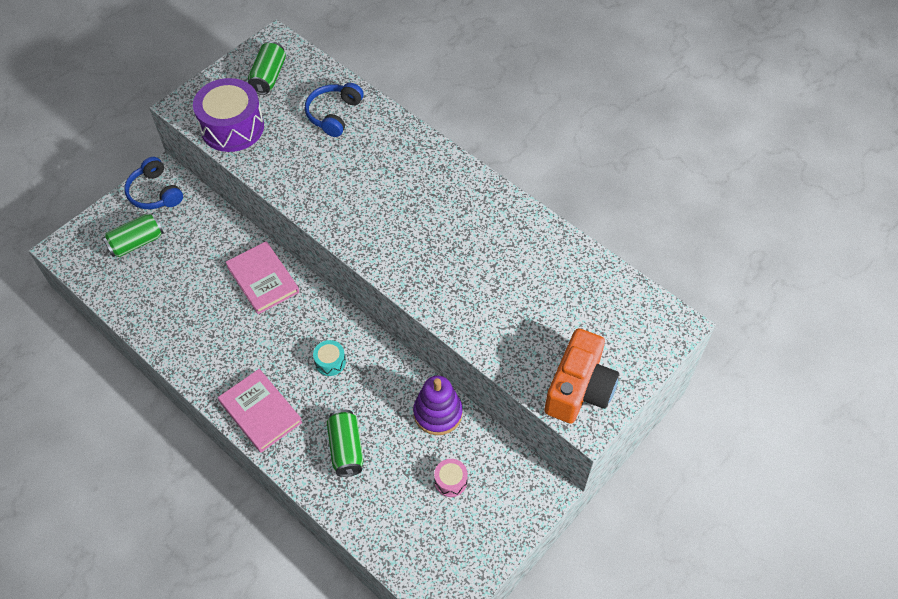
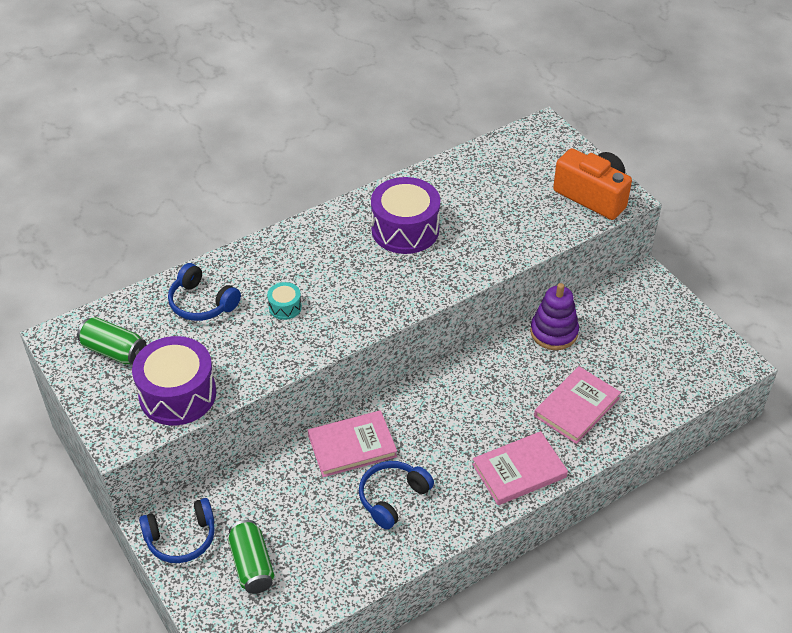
camera: 75 degrees left, 10 degrees down
turquoise drum [313,340,346,376] -> turquoise drum moved to [267,282,302,320]
green can [327,410,364,477] -> pink book [534,366,621,444]
pink drum [434,459,468,497] -> none
none -> blue headphones [359,461,434,530]
none -> purple drum [371,177,440,254]

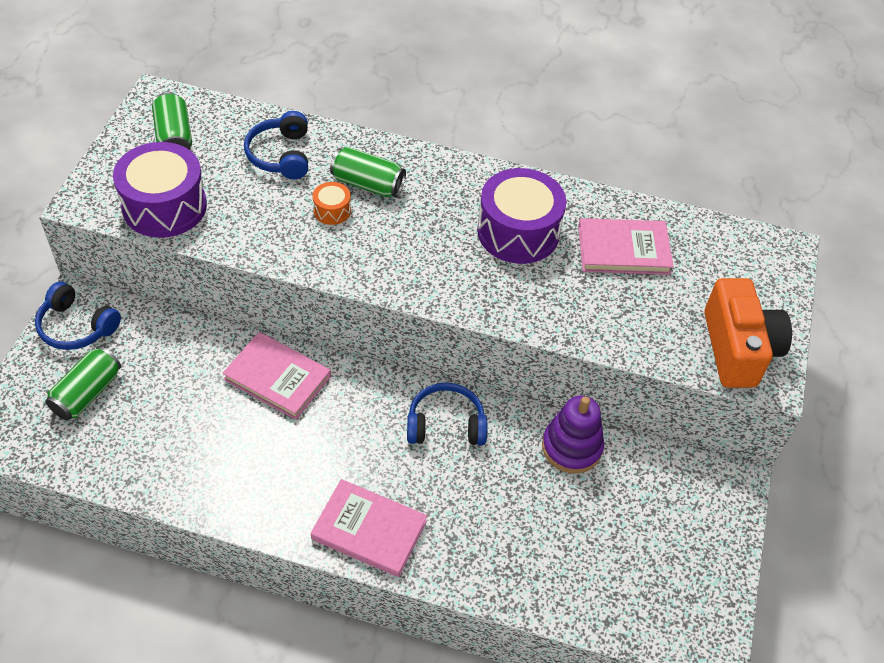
camera: 45 degrees right, 5 degrees up
turquoise drum [267,282,302,320] -> orange drum [312,182,351,225]
blue headphones [359,461,434,530] -> blue headphones moved to [407,383,487,445]
pink book [534,366,621,444] -> pink book moved to [578,218,673,275]
none -> green can [330,147,406,197]

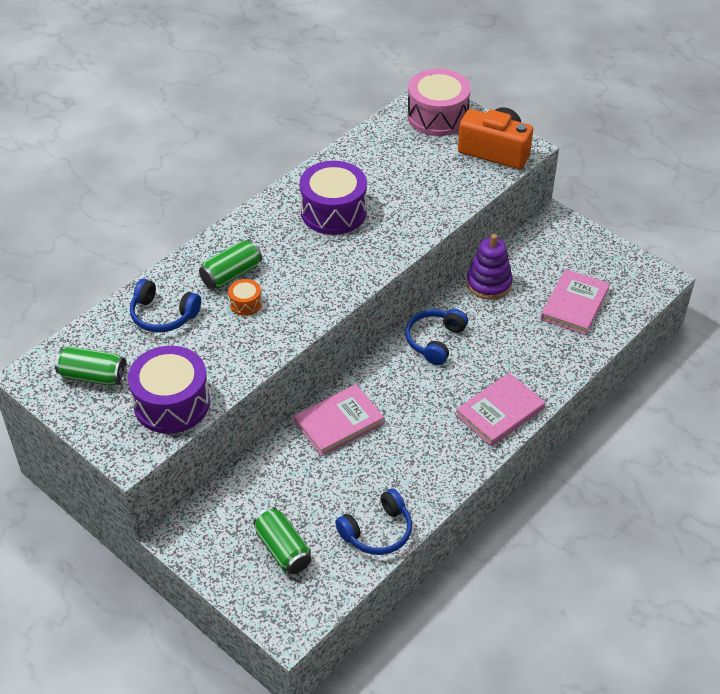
camera: 60 degrees left, 5 degrees down
blue headphones [35,281,121,350] -> blue headphones moved to [335,488,412,555]
pink book [578,218,673,275] -> pink book moved to [541,269,610,335]
none -> pink drum [407,69,471,136]

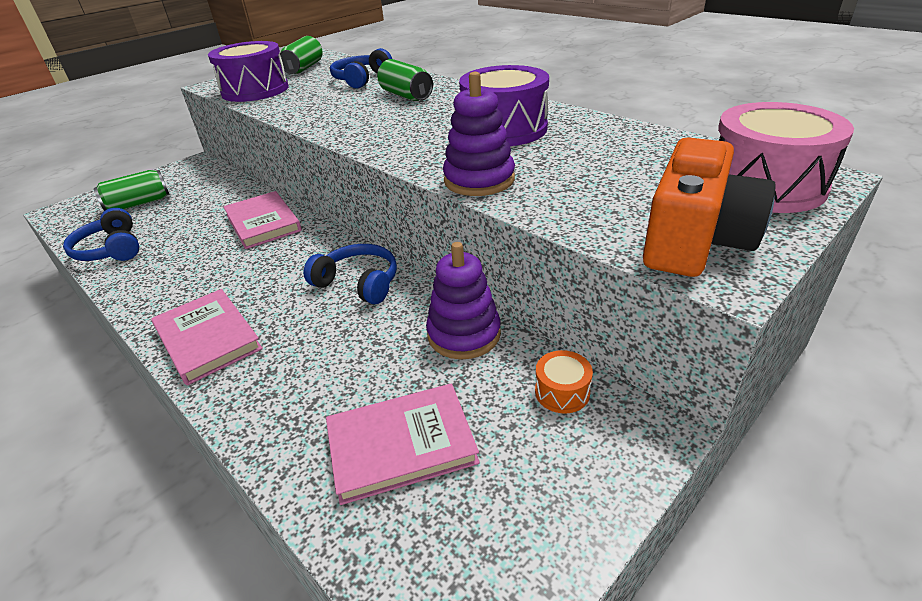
camera: 95 degrees right, 10 degrees down
orange drum [228,279,262,316] -> orange drum moved to [535,350,593,414]
pink book [541,269,610,335] -> pink book turned 45 degrees counterclockwise [326,384,480,505]
none -> purple stacking toy [443,72,515,196]

